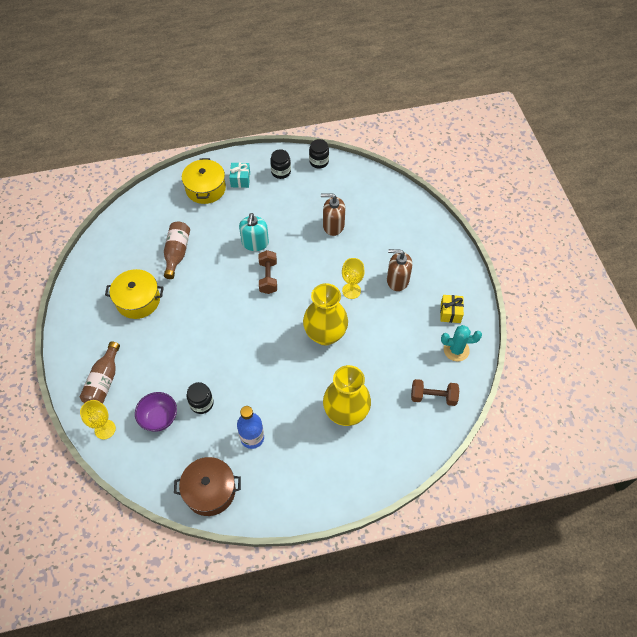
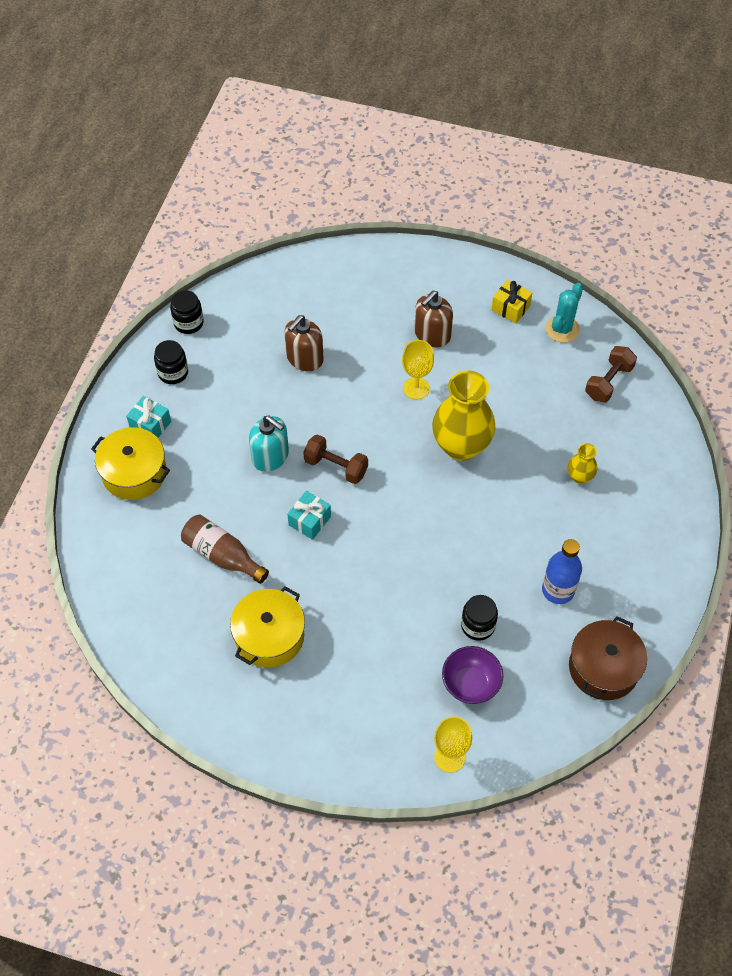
camera: 60 degrees left, 0 degrees up
brown bottle [80,342,120,404] -> none
yellow vase [323,365,371,426] -> yellow vase [568,443,597,484], size x0.47
none -> turquoise gift [287,491,331,540]

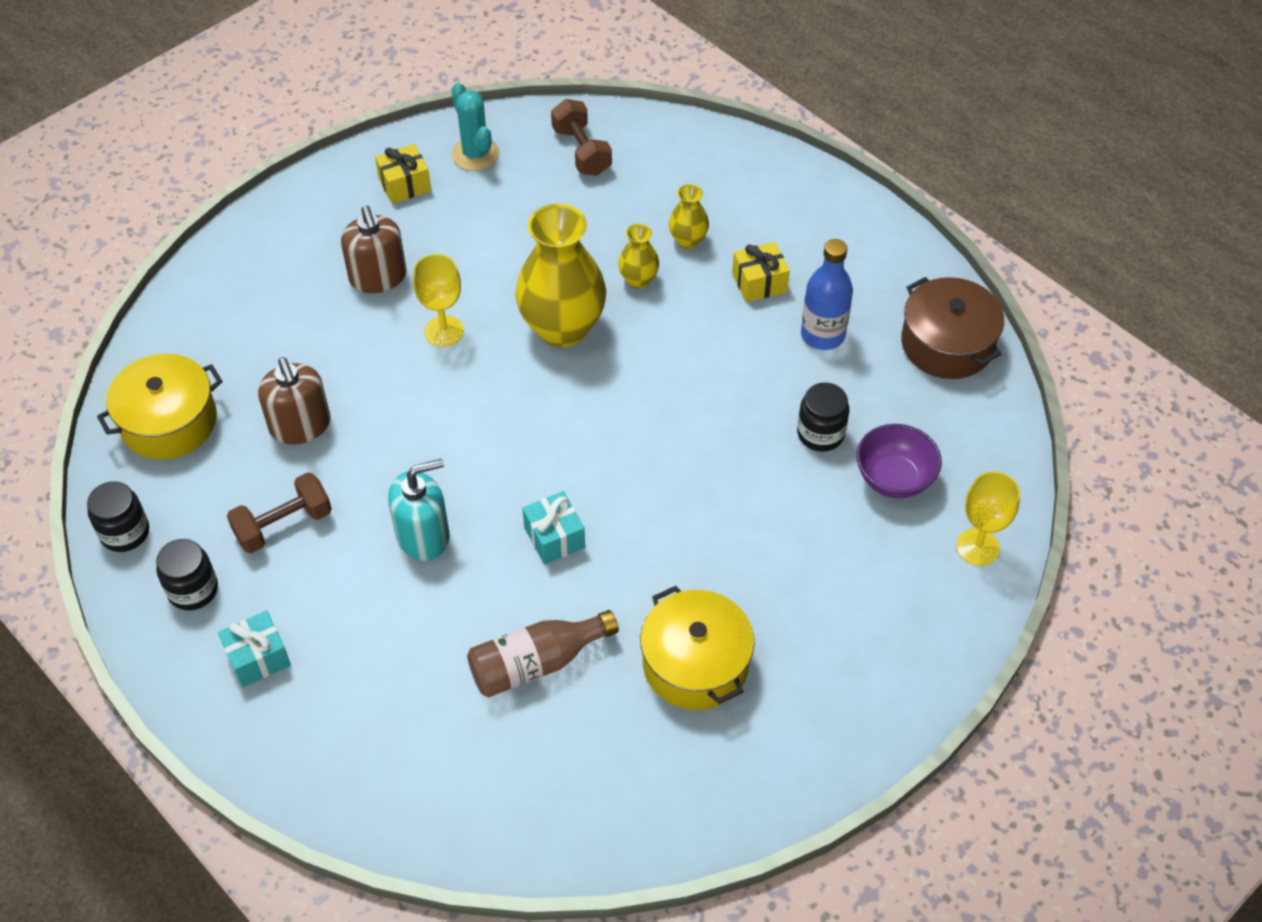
camera: 60 degrees left, 5 degrees down
yellow pot [91,427,170,500] -> yellow pot moved to [97,354,223,460]
brown dumbbell [303,434,368,484] -> brown dumbbell moved to [227,472,332,553]
none -> yellow vase [618,224,659,289]
none -> yellow gift [732,242,790,302]

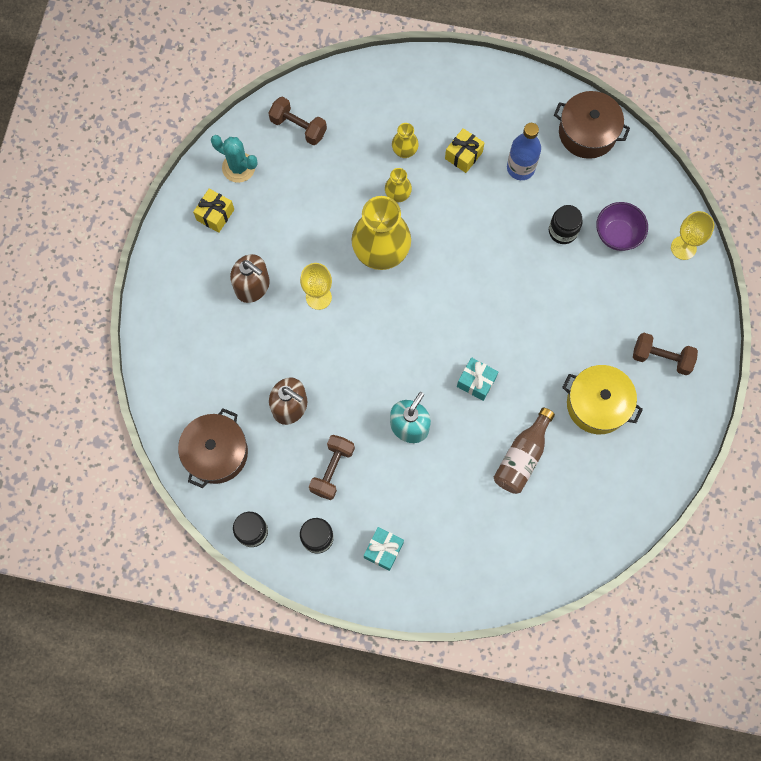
camera: 35 degrees left, 20 degrees up
yellow pot [97,354,223,460] -> brown pot [178,408,248,488]
none -> brown dumbbell [633,333,698,375]

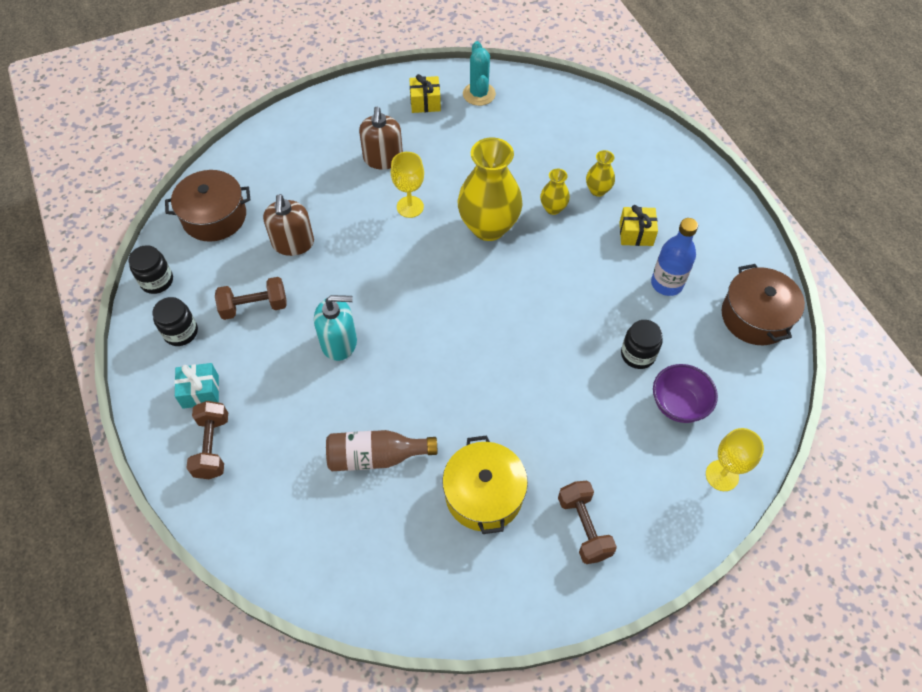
camera: 55 degrees right, 15 degrees down
brown dumbbell [268,97,327,145] -> brown dumbbell moved to [186,401,228,479]
turquoise gift [457,357,498,401] -> none

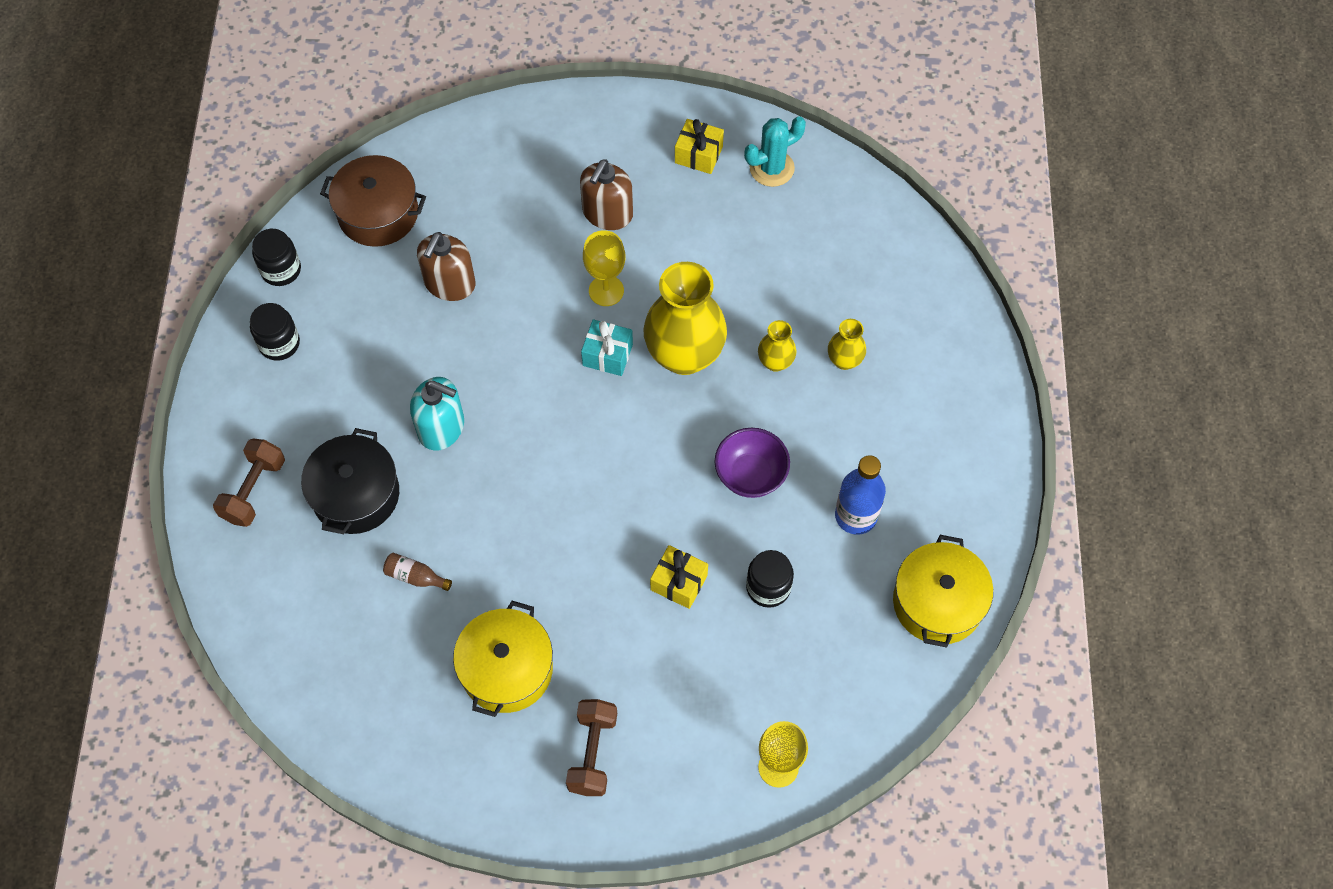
camera: 25 degrees right, 5 degrees up
turquoise gift [174,363,219,409] -> turquoise gift moved to [581,319,633,376]
brown dumbbell [215,277,287,320] -> none
brown bottle [326,430,438,471] -> brown bottle [383,553,452,591], size x0.54
turquoise cactus [463,41,496,106] -> turquoise cactus turned 45 degrees clockwise [744,116,806,187]
yellow gift [620,205,658,246] -> yellow gift moved to [650,545,708,609]
purple bowl [653,364,718,423] -> purple bowl moved to [715,428,790,498]
brown pot [722,264,805,345] -> yellow pot [893,535,993,648]
none -> black pot [301,428,399,534]

